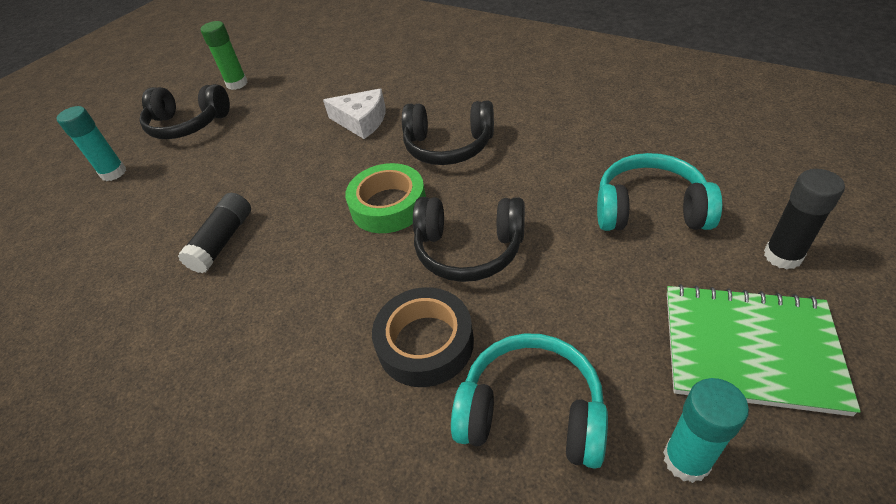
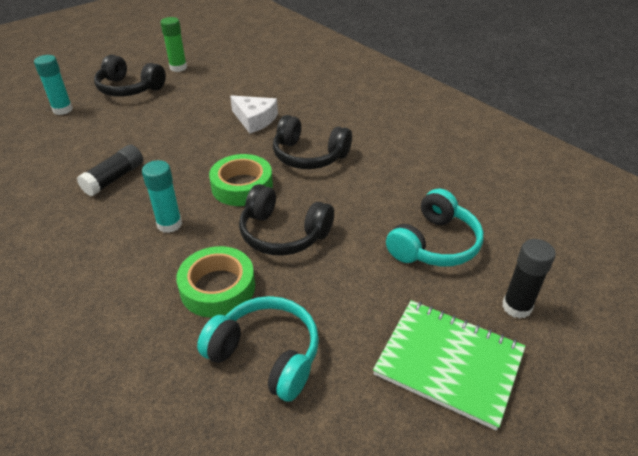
camera: 10 degrees right, 5 degrees down
black tape [372,287,474,387] -> green tape [176,246,255,318]
turquoise headphones [597,153,722,231] -> turquoise headphones turned 105 degrees clockwise [386,189,484,266]
turquoise glue stick [663,378,749,483] -> turquoise glue stick moved to [142,160,182,233]

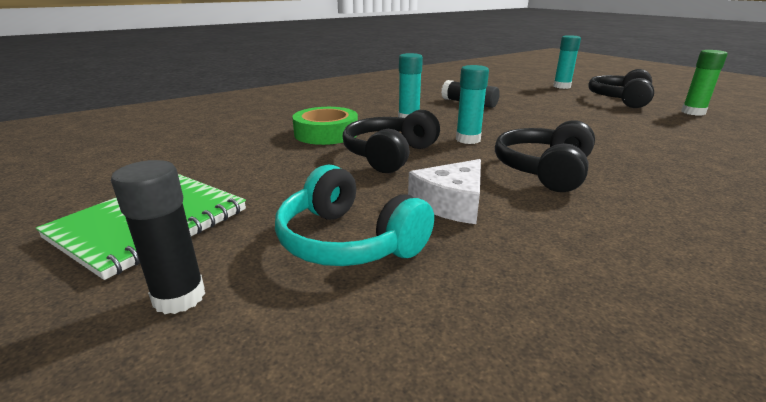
camera: 95 degrees right, 15 degrees down
turquoise headphones [197,296,319,402] -> none
green tape [209,154,273,206] -> turquoise glue stick [456,65,489,144]
white cheese [230,95,278,133] -> white cheese moved to [408,159,481,224]

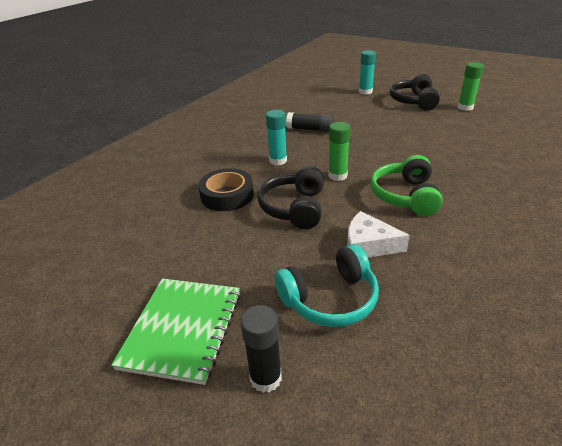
camera: 20 degrees left, 10 degrees up
turquoise headphones [275,164,434,266] -> turquoise headphones turned 45 degrees counterclockwise [275,244,379,327]
green tape [292,107,358,145] -> black tape [198,168,254,211]
white cheese [408,159,481,224] -> white cheese turned 90 degrees clockwise [347,211,410,258]
turquoise glue stick [456,65,489,144] -> green glue stick [328,122,351,181]
black headphones [495,120,595,192] -> green headphones [370,155,443,216]

